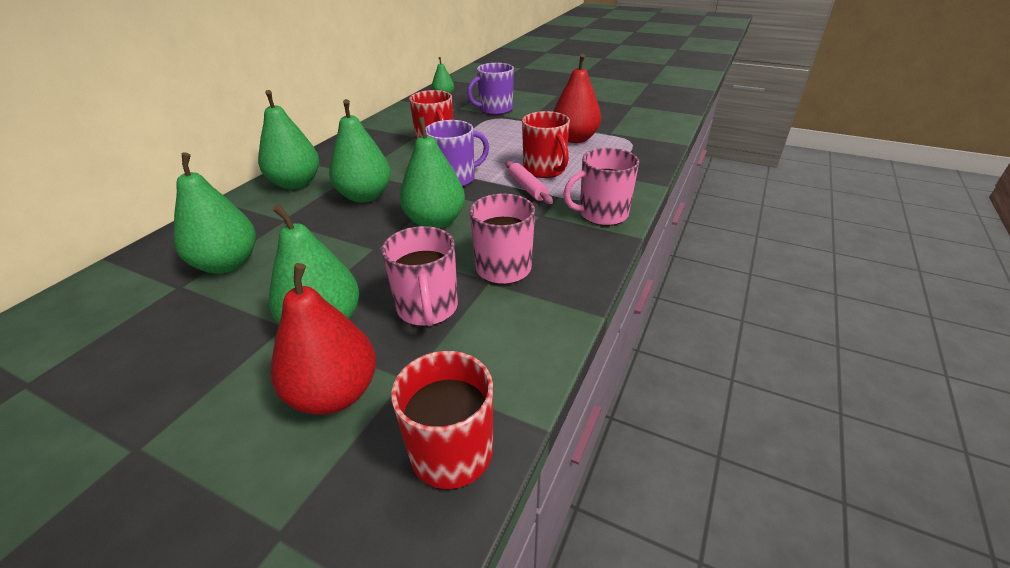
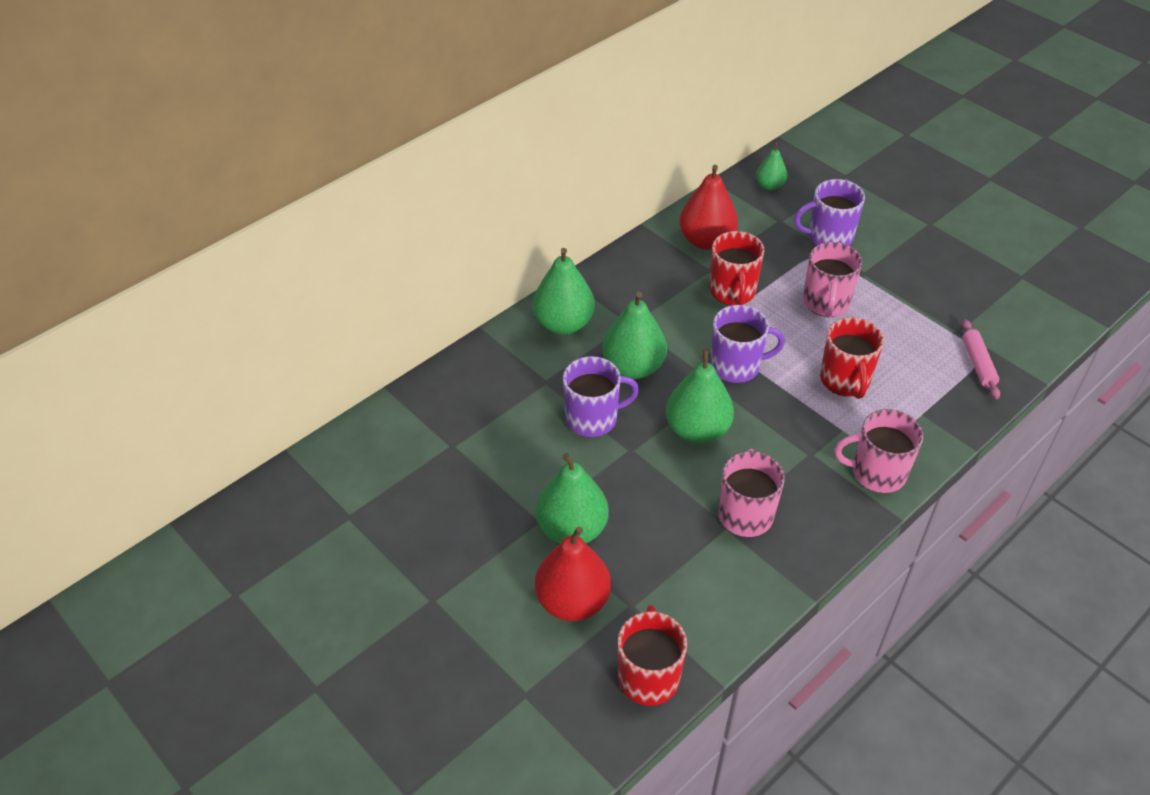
camera: 20 degrees right, 10 degrees up
green pear [173,153,256,274] -> none
pink mug [382,226,458,326] -> pink mug moved to [803,242,862,318]
pink rolling pin [506,161,553,204] -> pink rolling pin moved to [962,319,1000,399]
red pear [553,54,601,143] -> red pear moved to [679,165,738,250]
none -> purple mug [563,356,639,438]

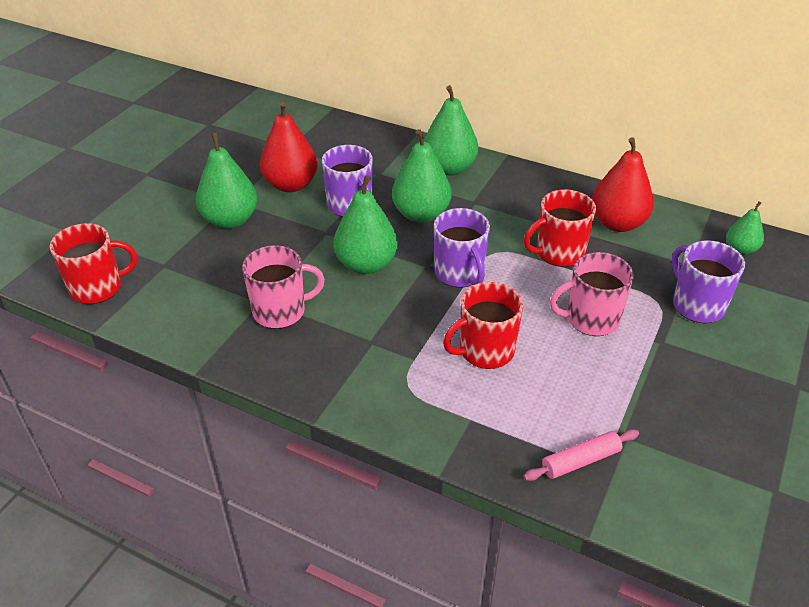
camera: 70 degrees right, 5 degrees down
red pear [535,526,611,621] -> red pear moved to [260,102,318,192]
pink mug [835,409,923,493] -> none

